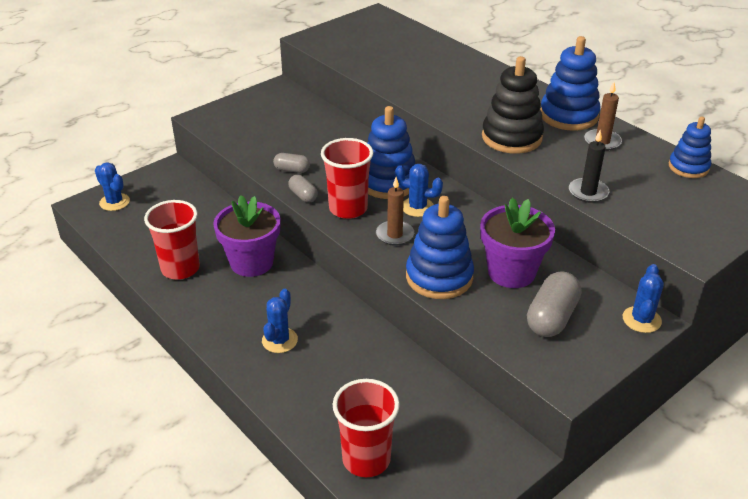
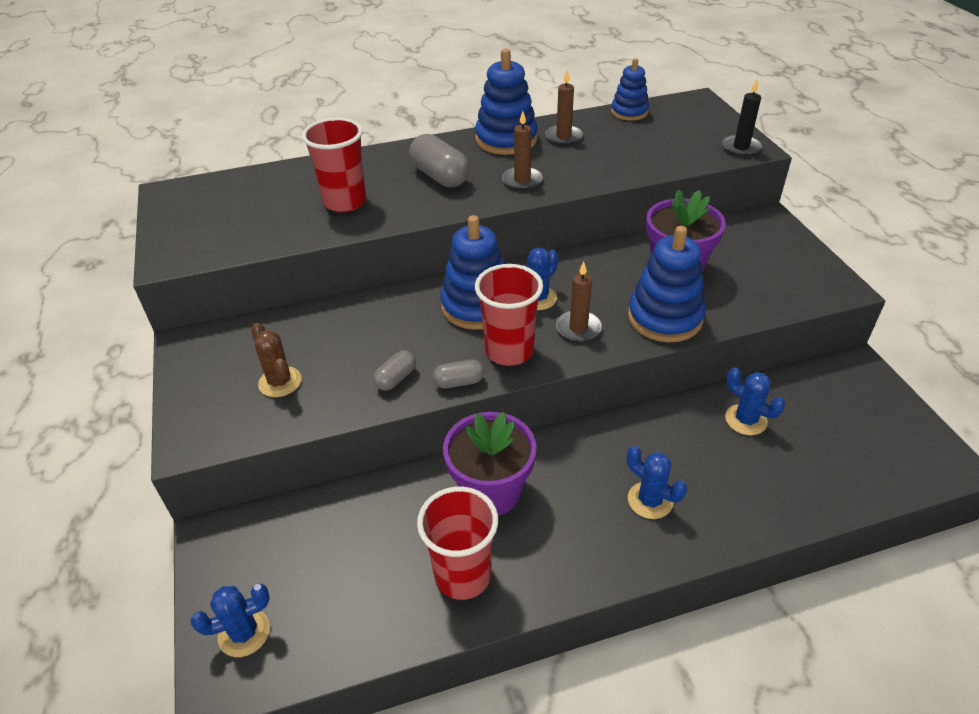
camera: 65 degrees left, 5 degrees up
red cup [333,379,400,477] -> red cup moved to [302,118,366,212]
black stacking toy [482,56,544,154] -> brown candle [502,111,543,190]
grey capsule [527,271,581,337] -> grey capsule moved to [409,134,470,188]
black candle [569,130,609,203] -> black candle moved to [722,79,762,156]
blue cactus [623,264,664,333] -> blue cactus moved to [725,367,785,435]
none -> brown cactus [251,323,301,397]

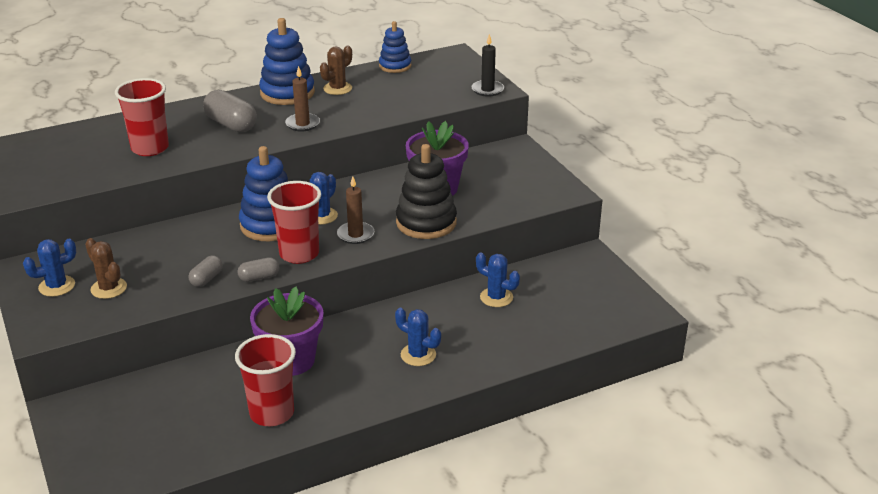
camera: 10 degrees left, 10 degrees down
blue cactus [190,584,270,657] -> blue cactus moved to [23,239,76,297]
brown candle [545,70,583,145] -> brown cactus [320,45,352,95]
blue stacking toy [628,226,706,342] -> black stacking toy [396,144,457,239]

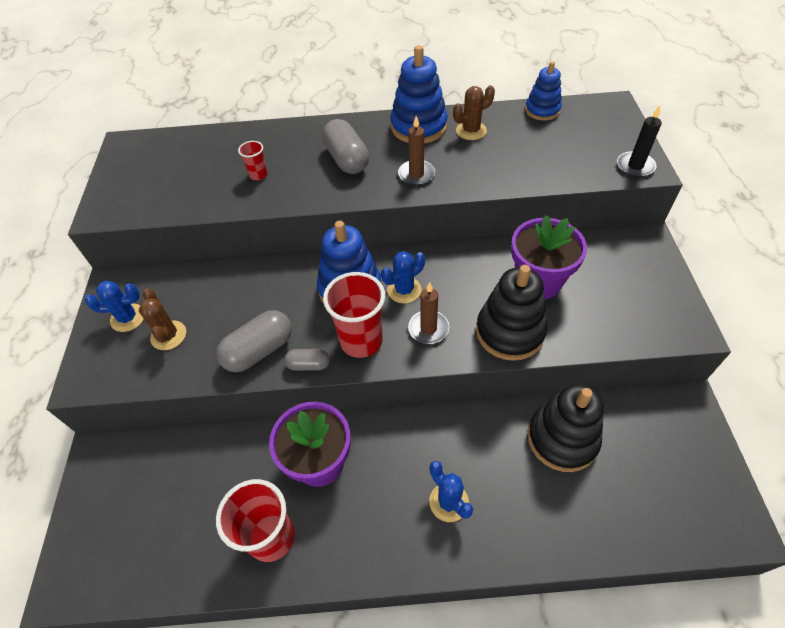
camera: 25 degrees right, 20 degrees up
red cup [115,78,169,156] -> red cup [238,141,268,180], size x0.49
grey capsule [189,255,223,287] -> grey capsule [216,310,292,372], size x1.79
blue cactus [476,253,520,307] -> black stacking toy [527,384,604,472]

